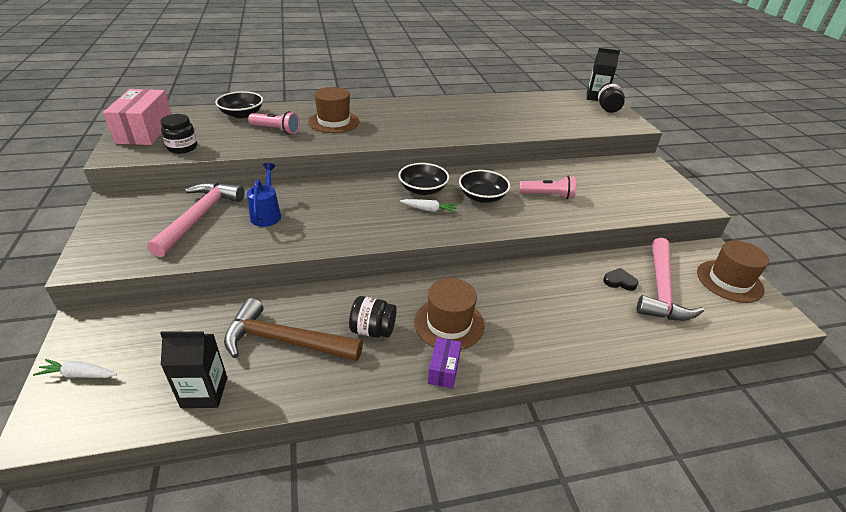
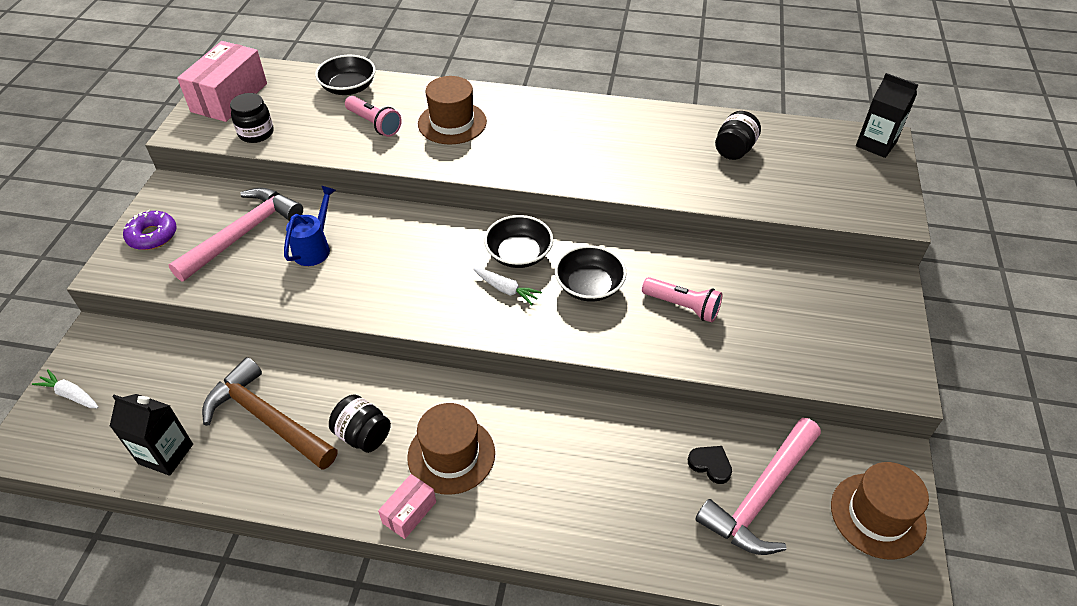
camera: 25 degrees right, 10 degrees up
purple box [428,337,461,389] -> pink box [378,474,436,539]
black jar [598,83,625,113] -> black jar moved to [715,111,761,160]
none -> purple donut [123,210,177,250]

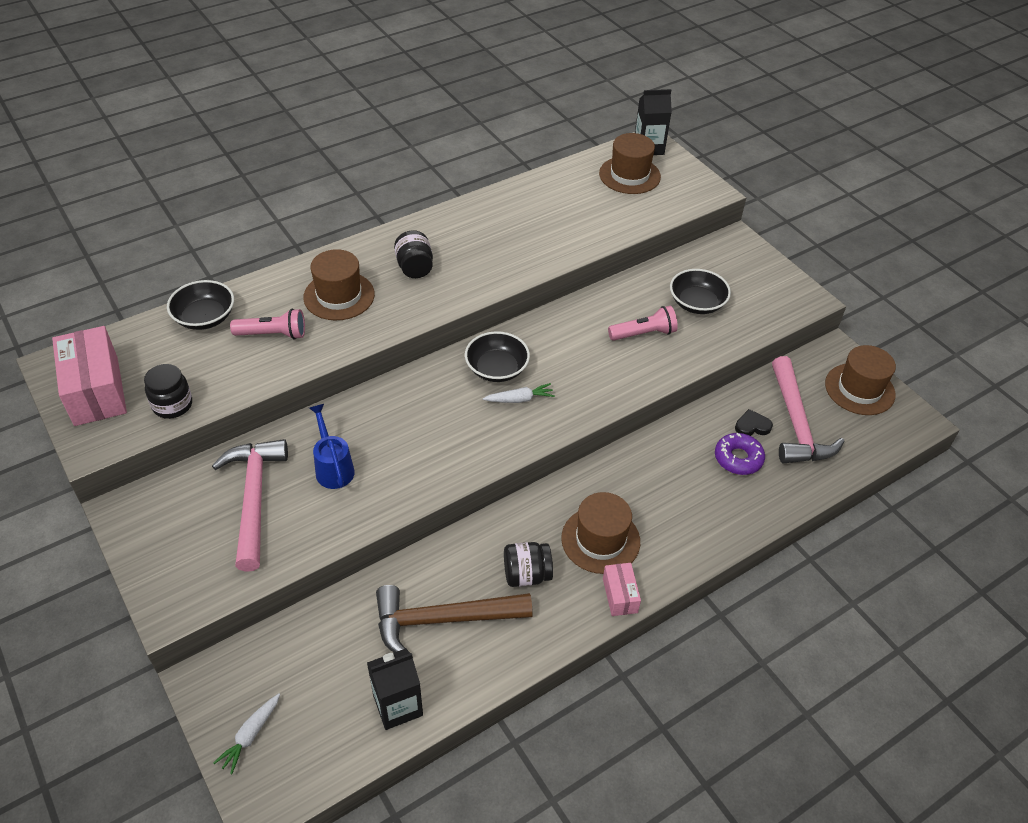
camera: 45 degrees left, 0 degrees up
white carrot [32,370,98,408] -> white carrot turned 45 degrees counterclockwise [213,693,280,774]
purple donut [123,210,177,250] -> purple donut moved to [715,433,765,475]
black bowl [555,245,626,302] -> black bowl moved to [670,269,731,314]
black jar [715,111,761,160] -> black jar moved to [394,230,433,278]
none -> brown hat [599,133,661,194]

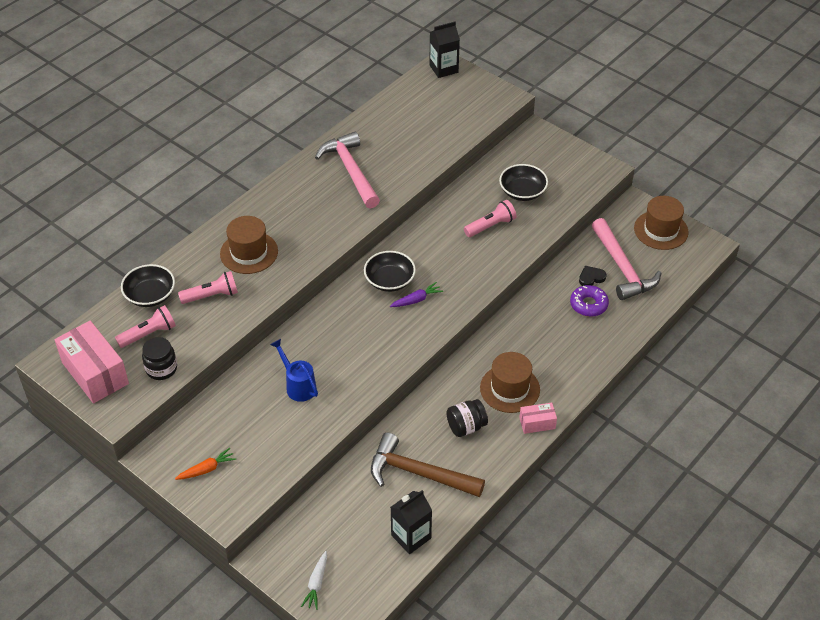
camera: 15 degrees left, 0 degrees up
pink hammer [212,439,288,572] -> pink hammer moved to [315,132,380,209]
brown hammer [376,585,533,653] -> brown hammer turned 45 degrees clockwise [371,433,485,497]
black jar [394,230,433,278] -> none
white carrot [483,383,555,403] -> purple carrot [390,282,443,307]
brown hat [599,133,661,194] -> none
pink box [603,563,641,616] -> pink box turned 75 degrees counterclockwise [519,403,557,434]
none -> pink flashlight [115,305,176,348]
none -> orange carrot [175,448,236,480]

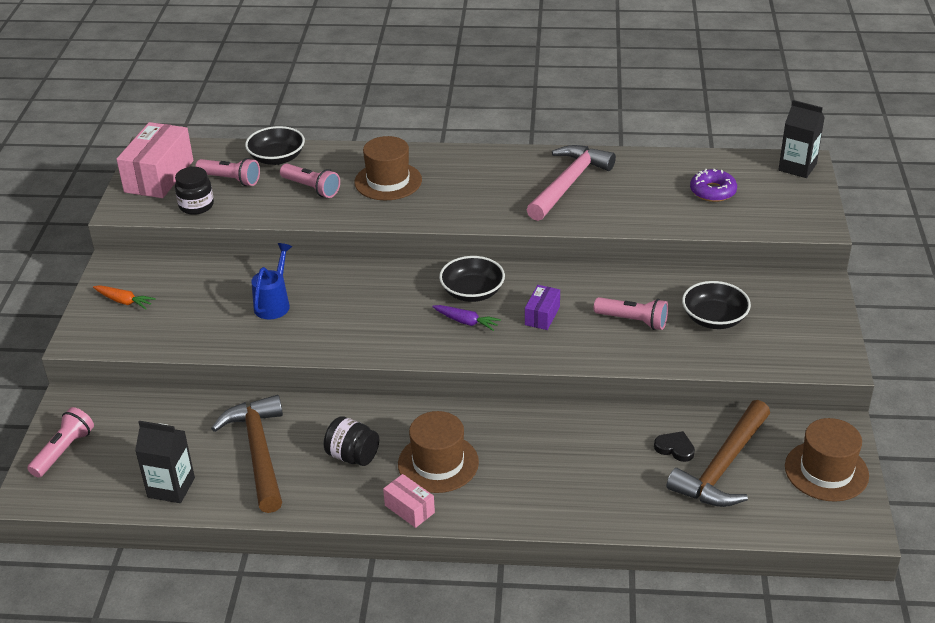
camera: 55 degrees right, 10 degrees down
white carrot [301,551,327,610] -> pink flashlight [27,407,94,478]
purple donut [570,285,609,317] -> purple donut moved to [690,169,737,202]
pink hammer [592,218,661,300] -> brown hammer [667,400,770,507]
none -> purple box [525,285,560,330]

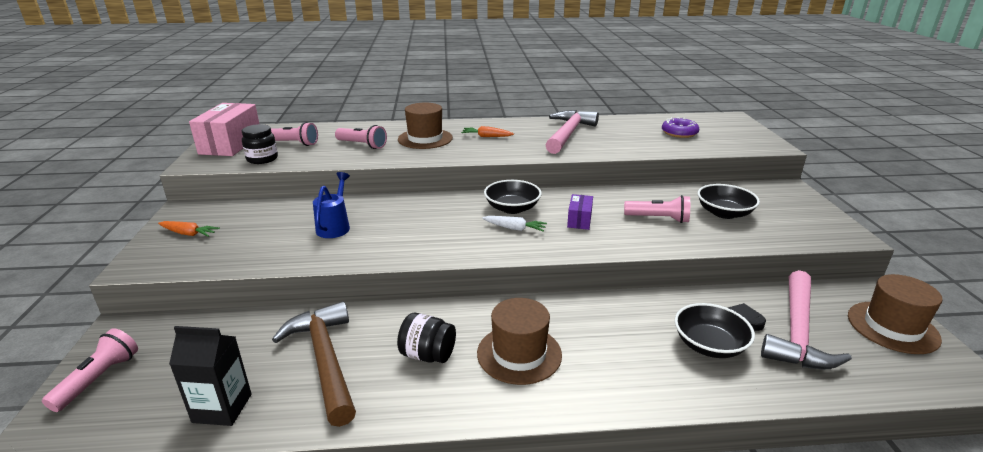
camera: 10 degrees left, 10 degrees down
black bowl [245,126,305,165] -> black bowl moved to [675,303,755,358]
pink box [383,474,435,528] -> none
purple carrot [432,305,501,331] -> white carrot [482,216,547,232]
brown hammer [667,400,770,507] -> pink hammer [761,270,852,369]
black carton [778,100,825,178] -> none
none -> orange carrot [461,126,514,137]

